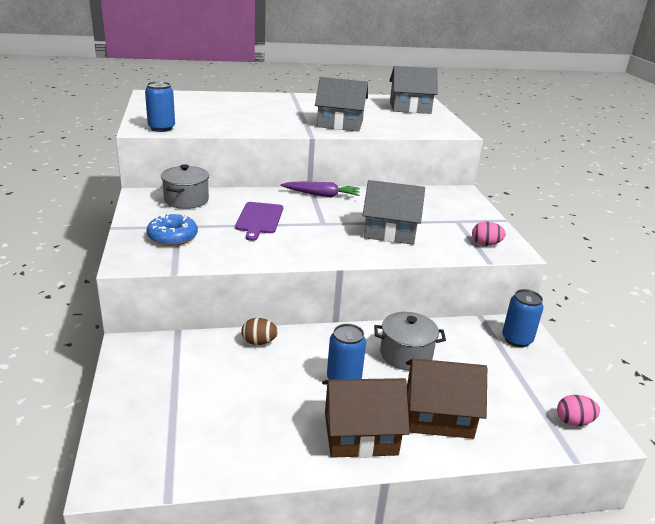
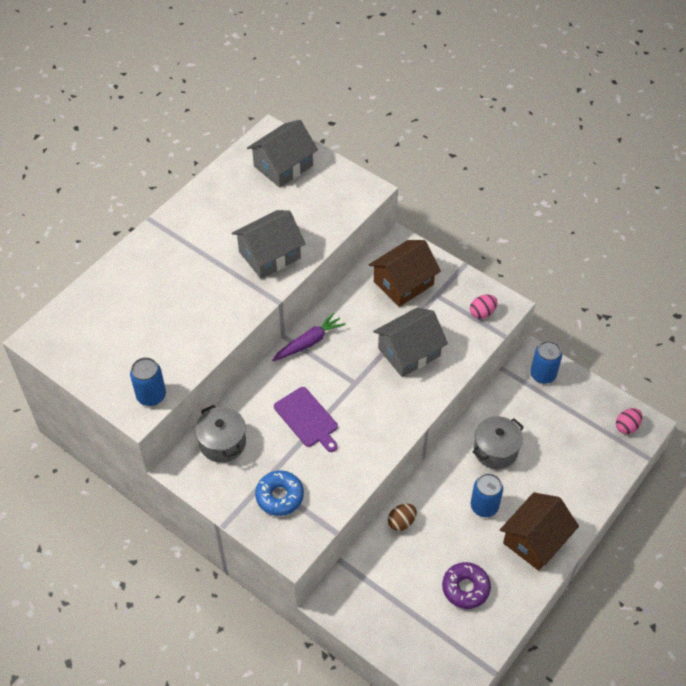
camera: 40 degrees left, 25 degrees up
brown house [406,358,487,439] -> brown house moved to [369,240,441,307]
none -> purple donut [442,562,491,609]

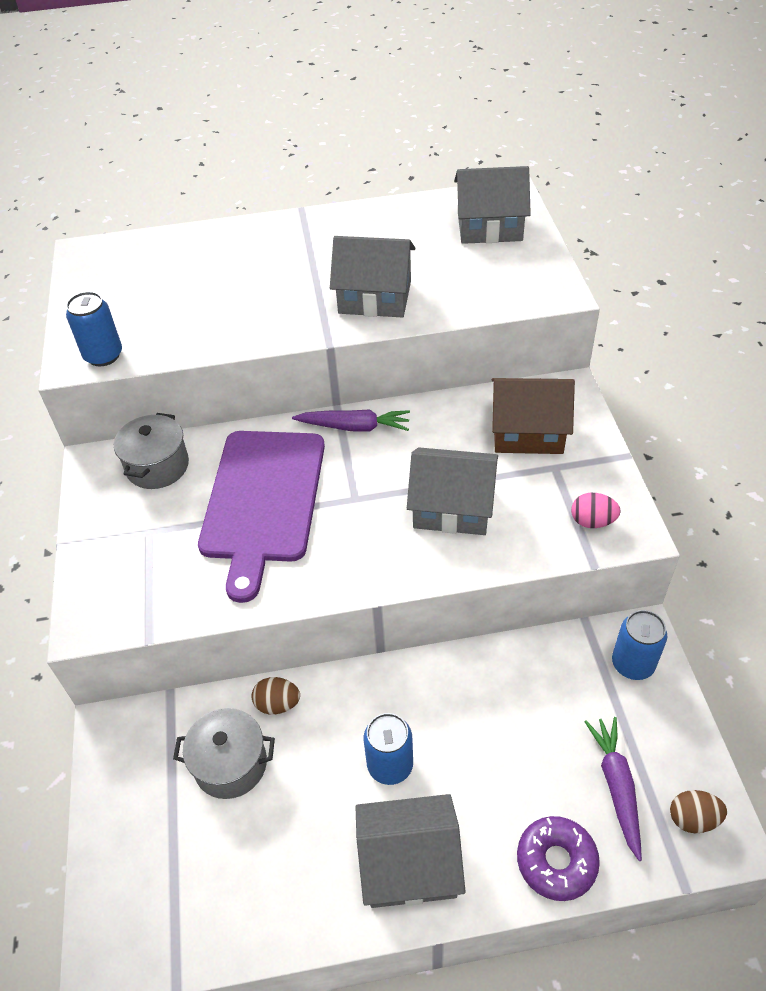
camera: 45 degrees right, 5 degrees down
blue donut [255,471,304,516] -> none
purple cutting board [274,387,338,452] -> purple cutting board [198,431,325,603], size x1.84
purple donut [442,562,491,609] -> purple donut moved to [517,816,600,901]
grey pot [472,416,524,469] -> grey pot moved to [173,708,275,799]
brown house [500,492,579,571] -> grey house [356,794,466,908]
pink egg [616,408,643,434] -> brown egg [670,790,727,833]
none -> purple carrot [585,717,642,861]

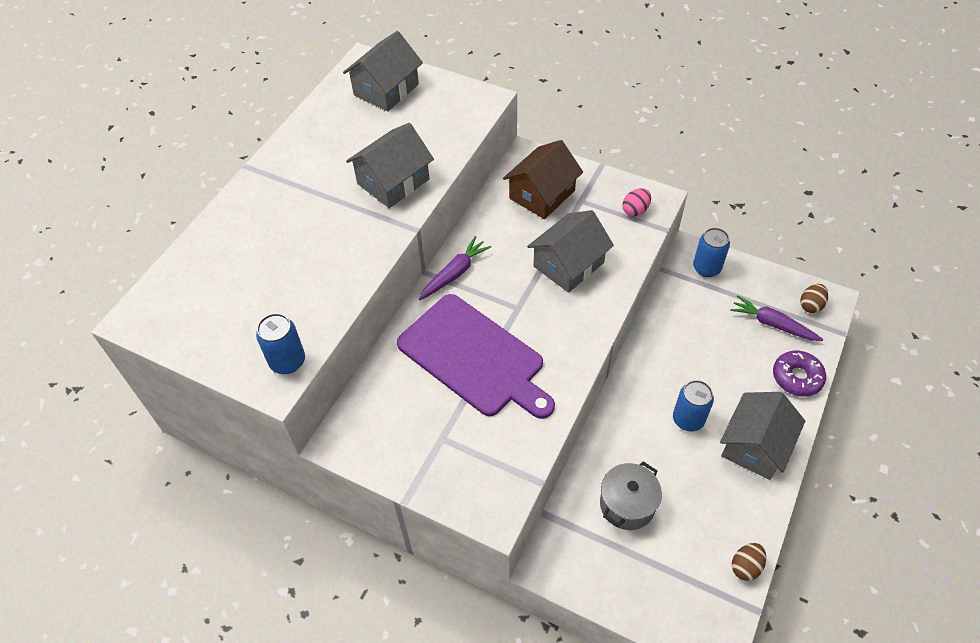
camera: 55 degrees left, 5 degrees up
grey pot [114,413,189,489] -> none
brown egg [251,677,300,714] -> brown egg moved to [732,543,766,581]

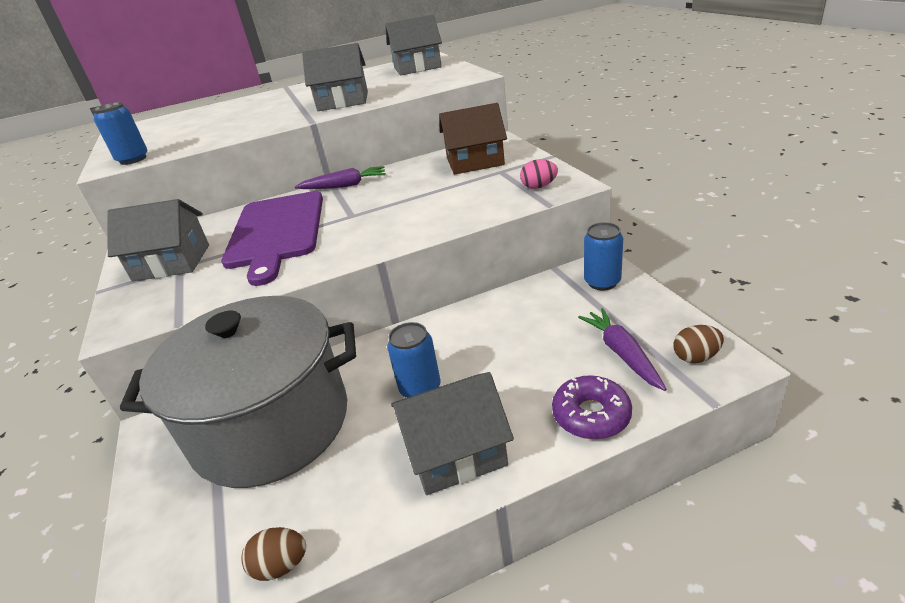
camera: 45 degrees right, 20 degrees down
grey house [527,210,614,293] -> grey house moved to [107,199,209,281]
grey pot [600,461,662,530] -> grey pot [120,296,356,488], size x2.25

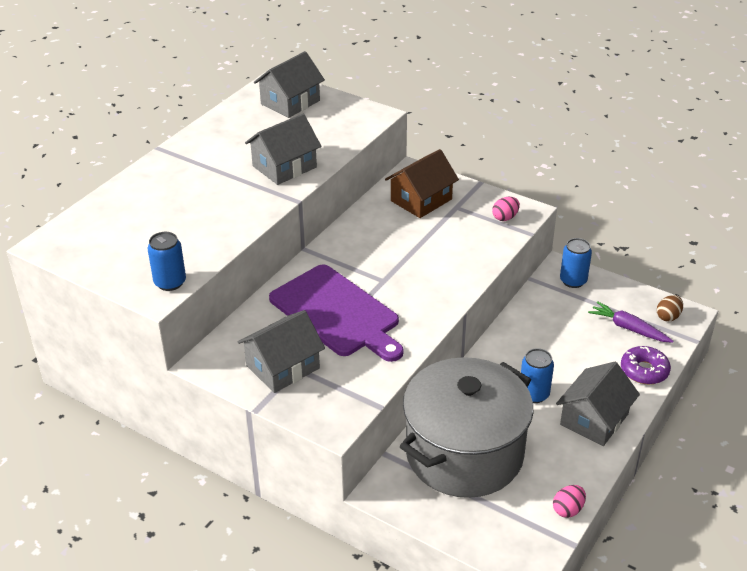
camera: 40 degrees left, 5 degrees up
brown egg [242,527,306,581] -> pink egg [553,485,586,518]
purple carrot [294,166,386,189] -> none

